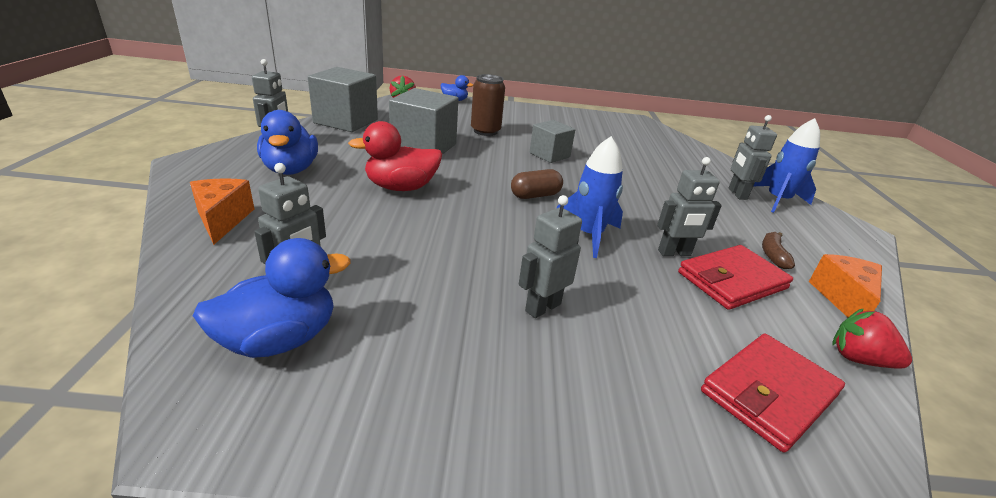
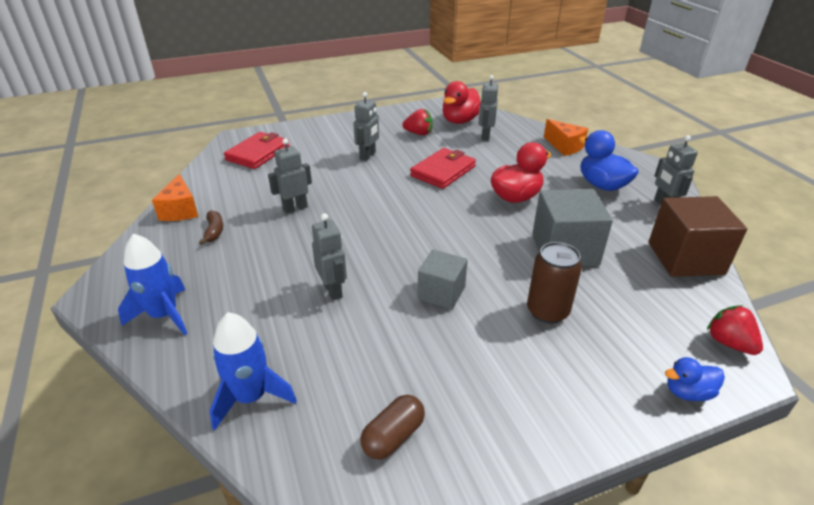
camera: 160 degrees right, 5 degrees up
blue duck [193,238,350,358] -> red duck [443,81,481,124]
grey cube [308,67,378,132] -> brown cube [648,196,747,277]
brown capsule [511,169,563,199] -> brown capsule moved to [361,395,425,460]
blue rocket [556,136,623,258] -> blue rocket moved to [210,312,297,430]
red wallet [678,245,793,310] -> red wallet moved to [410,148,476,189]
grey robot [729,115,777,200] -> grey robot moved to [312,213,347,301]
red strawberry [832,308,912,369] -> red strawberry moved to [402,109,432,135]

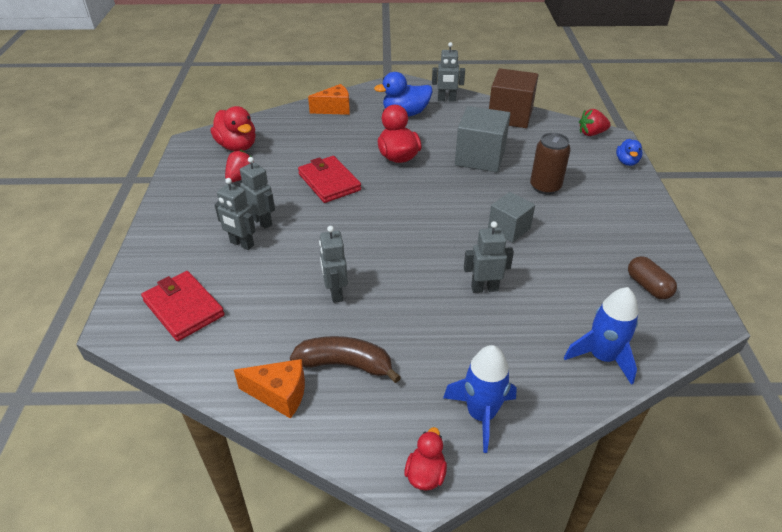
camera: 70 degrees left, 5 degrees up
brown banana [199,210,223,245] -> brown banana [290,336,401,383], size x1.76
grey robot [479,75,498,141] -> grey robot moved to [214,178,256,250]
none -> red duck [405,427,447,491]

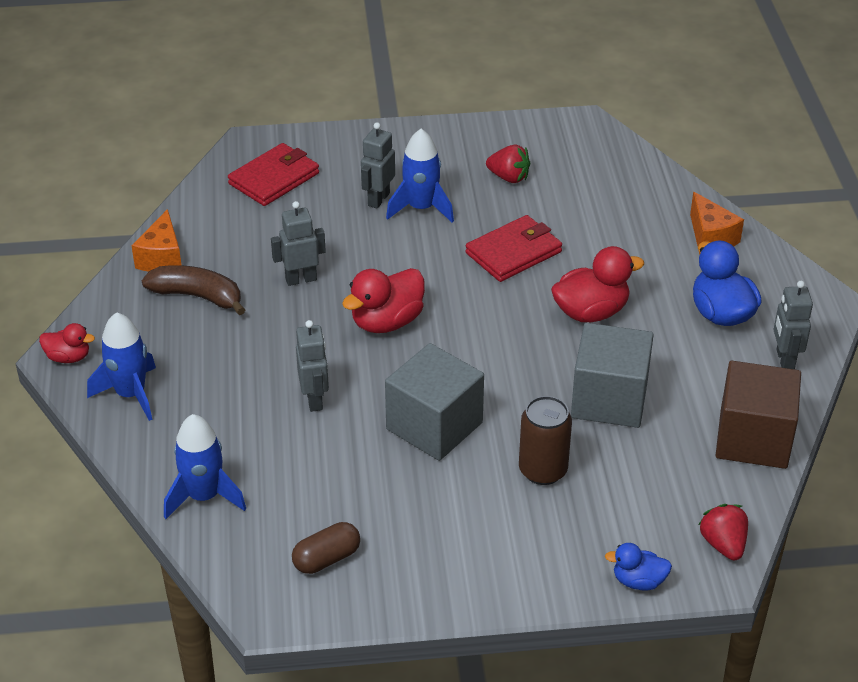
camera: 85 degrees right, 0 degrees up
red duck [211,106,256,151] -> red duck moved to [342,268,425,333]
grey robot [240,157,275,229] -> blue rocket [386,129,454,223]
brown banana [290,336,401,383] -> brown banana turned 75 degrees counterclockwise [142,265,245,315]
grey cube [488,192,535,243] -> grey cube [385,343,484,461], size x1.61

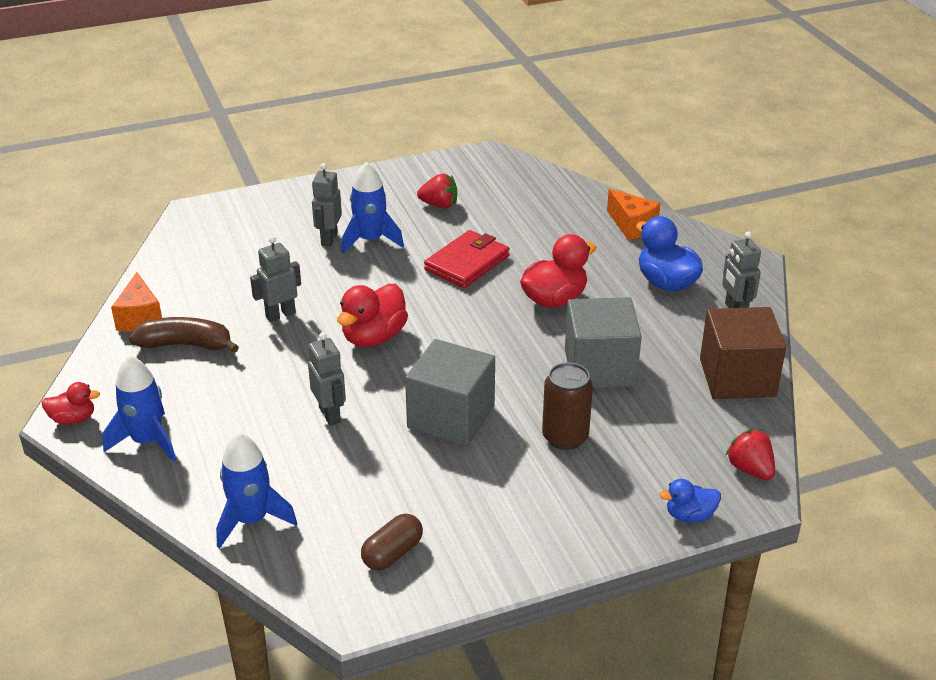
camera: 15 degrees left, 5 degrees down
red wallet [228,143,319,206] -> none

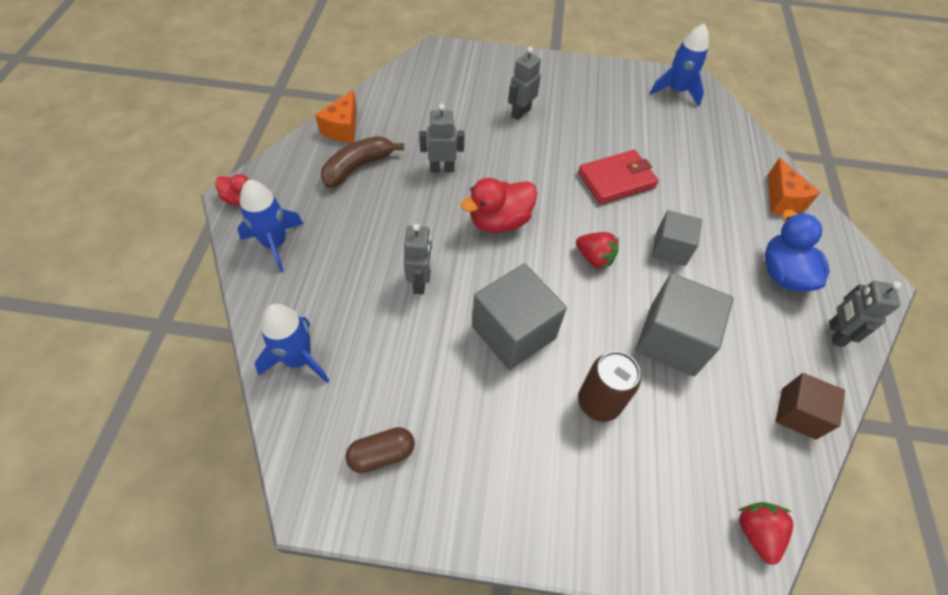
camera: 25 degrees right, 20 degrees up
brown banana [129,317,239,353] -> brown banana turned 75 degrees counterclockwise [321,136,404,188]
blue rocket [341,162,404,254] -> blue rocket moved to [650,24,709,106]
red strawberry [417,173,457,208] -> red strawberry moved to [576,232,619,270]
red duck [520,234,596,308] -> grey cube [652,210,702,266]
blue duck [659,479,721,523] -> none
brown cube [700,307,786,399] -> brown cube [776,373,845,440], size x0.62

